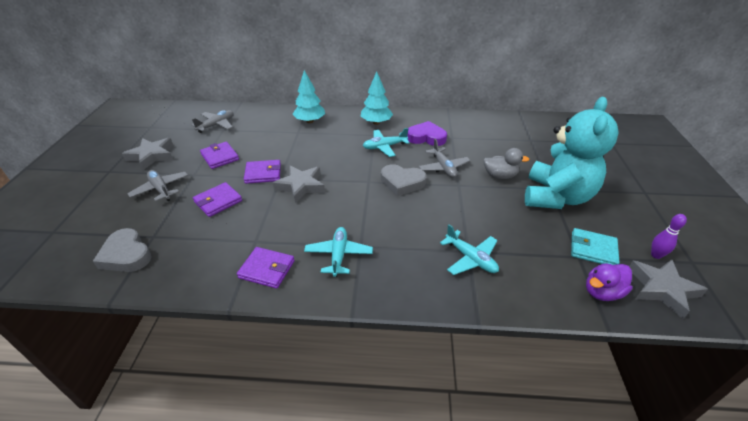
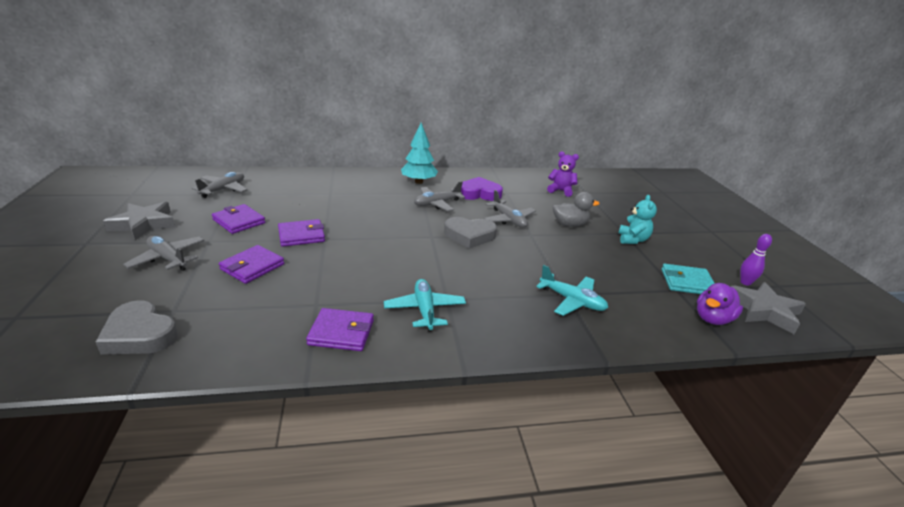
camera: 15 degrees left, 10 degrees down
grey star [273,165,325,204] -> none
turquoise tree [293,70,325,123] -> none
turquoise plane [363,128,409,157] -> grey plane [414,181,465,211]
turquoise teddy bear [525,97,619,209] -> turquoise teddy bear [619,195,657,244], size x0.43
none -> purple teddy bear [547,151,579,197]

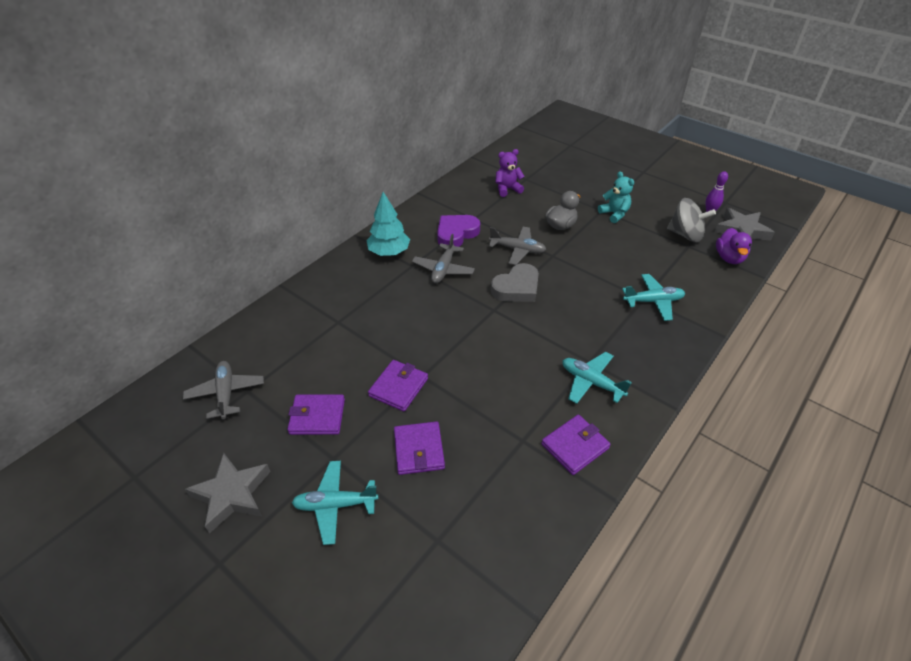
camera: 40 degrees left, 15 degrees up
grey heart [96,300,178,354] -> none
grey plane [123,236,205,271] -> turquoise plane [292,461,378,545]
turquoise wallet [661,264,715,294] -> grey spinning top [667,198,716,242]

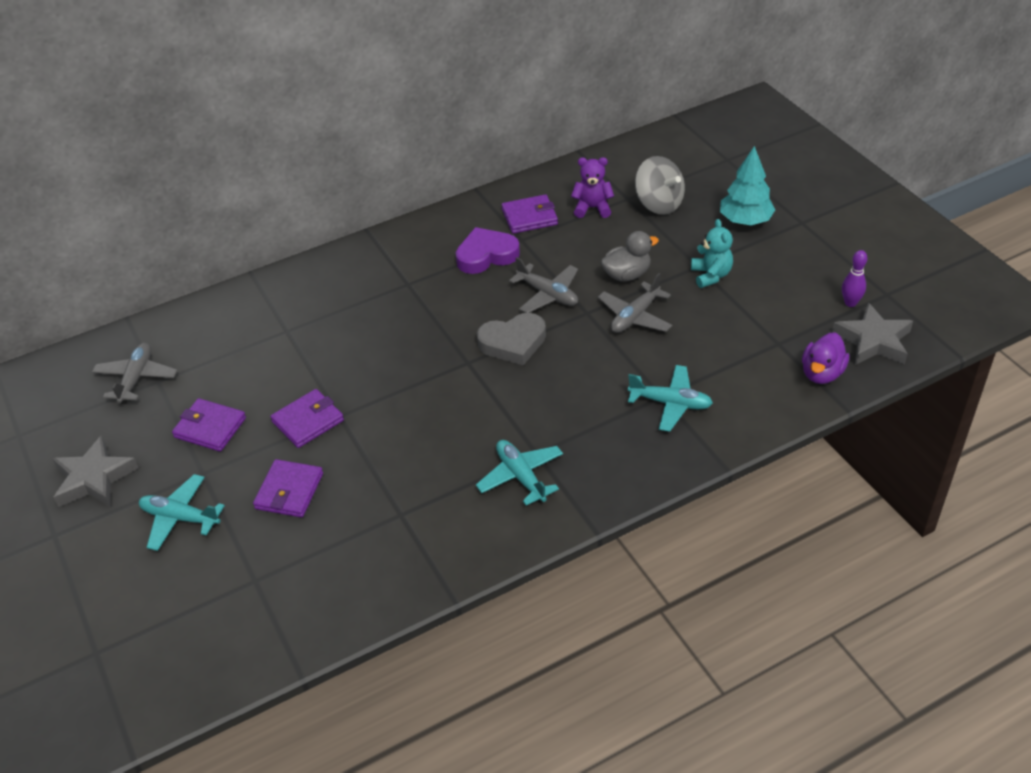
camera: 25 degrees right, 0 degrees up
turquoise tree [366,192,410,256] -> turquoise tree moved to [720,146,775,226]
grey plane [412,234,475,284] -> grey plane moved to [598,273,672,333]
purple wallet [541,415,611,475] -> purple wallet moved to [502,194,558,234]
grey spinning top [667,198,716,242] -> grey spinning top moved to [635,156,685,215]

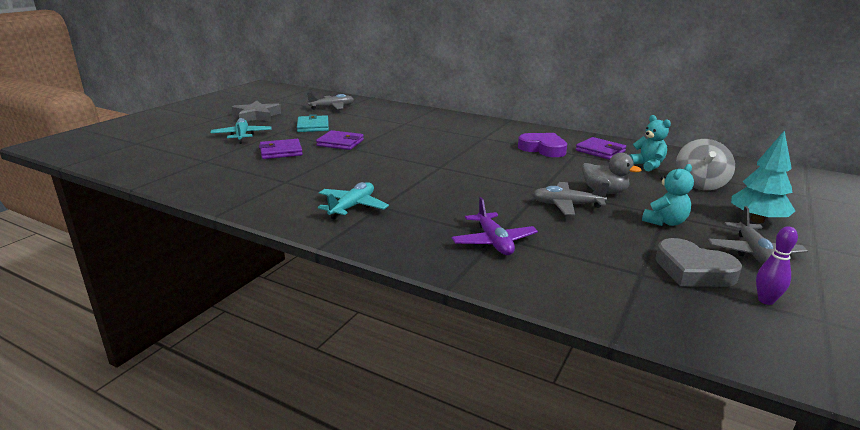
camera: 55 degrees right, 20 degrees down
purple wallet [172,398,246,452] -> turquoise wallet [297,114,329,132]
grey heart [477,313,546,365] -> grey heart moved to [655,238,742,287]
grey plane [509,257,578,313] -> grey plane moved to [708,206,808,265]
purple teddy bear [571,157,614,218] -> turquoise teddy bear [629,115,671,171]
turquoise plane [628,365,713,432] -> purple plane [452,197,538,255]
purple duck [802,332,849,384] -> none
grey star [832,302,913,365] -> none

